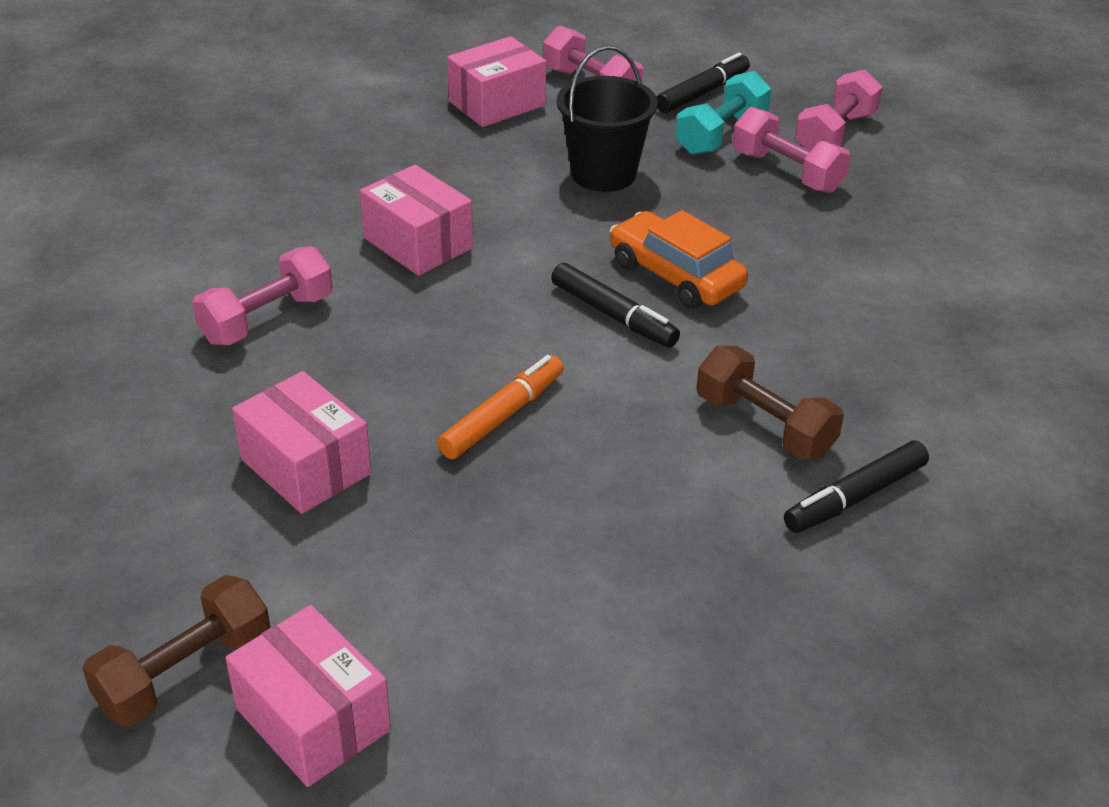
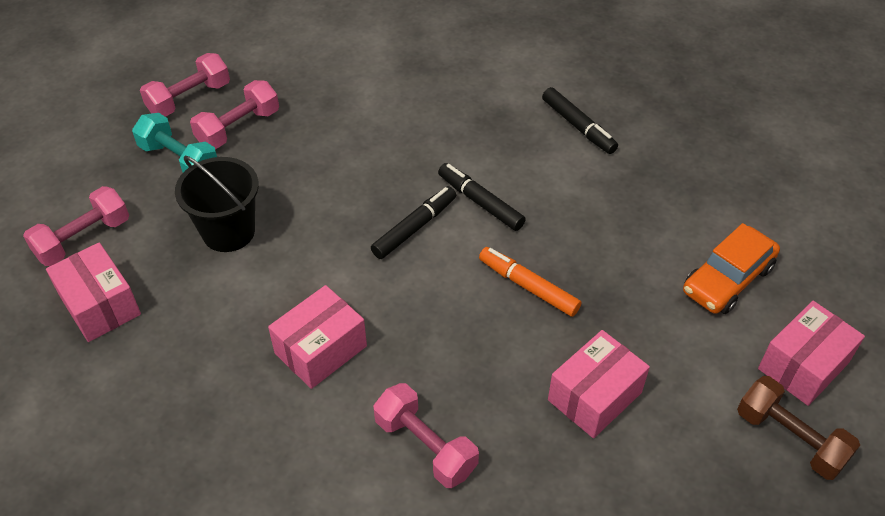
camera: 90 degrees left, 10 degrees up
orange car [610,210,748,309] -> orange car moved to [683,223,780,314]
black marker [657,53,750,113] -> black marker moved to [438,163,526,231]
brown dumbbell [696,346,844,460] -> none
pink dumbbell [795,69,883,151] -> pink dumbbell turned 75 degrees counterclockwise [140,53,230,117]

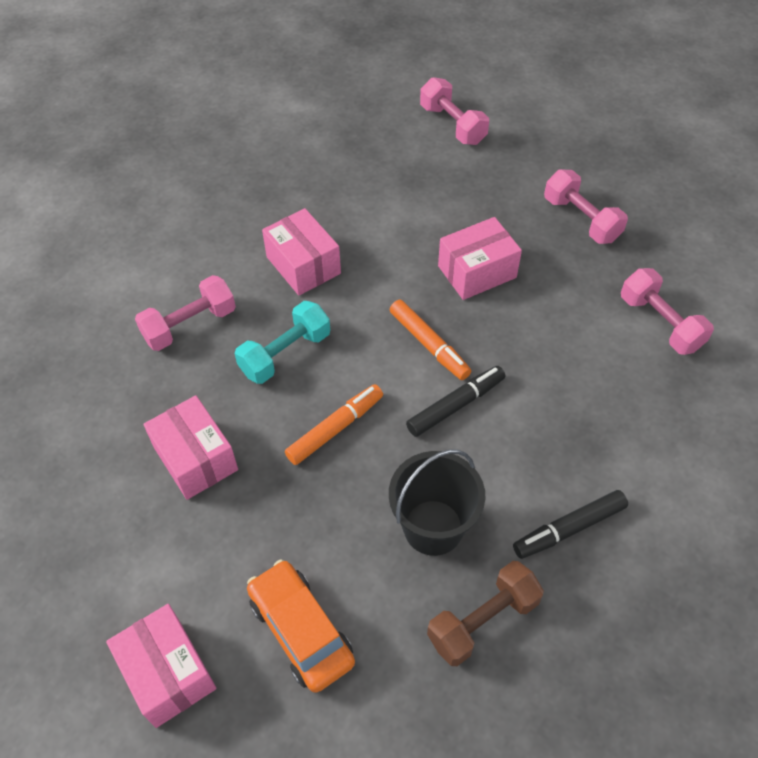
camera: 100 degrees right, 5 degrees up
pink box [46,242,141,342] -> pink box moved to [438,217,522,300]
turquoise dumbbell [132,113,217,172] -> turquoise dumbbell moved to [234,301,330,384]
pink dumbbell [140,53,230,117] -> pink dumbbell moved to [621,268,714,355]
black bucket [175,156,259,252] -> black bucket moved to [389,450,485,556]
black marker [371,186,456,259] -> orange marker [390,300,471,380]
brown dumbbell [737,376,860,480] -> brown dumbbell moved to [427,561,544,666]

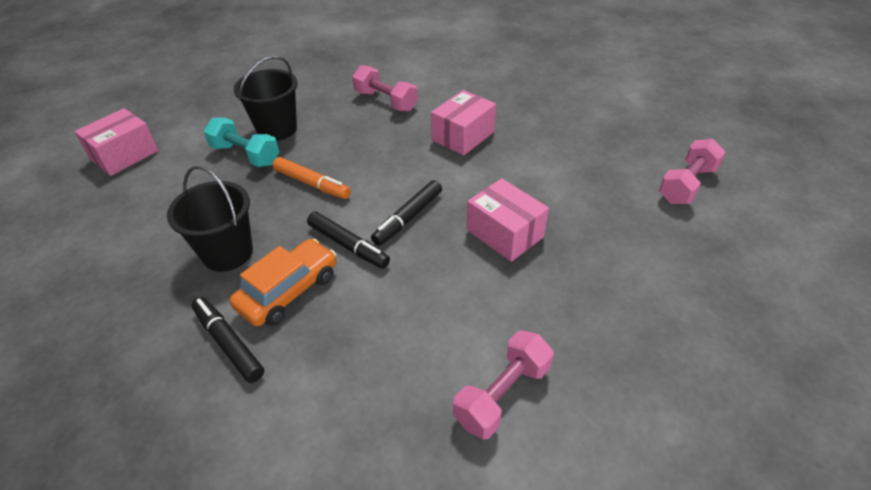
camera: 75 degrees right, 10 degrees down
pink box [143,395,238,500] -> black bucket [234,56,297,141]
turquoise dumbbell [234,301,330,384] -> turquoise dumbbell moved to [204,118,279,167]
orange car [247,560,355,693] -> orange car moved to [230,239,336,326]
orange marker [390,300,471,380] -> black marker [371,180,442,246]
brown dumbbell [427,561,544,666] -> none
pink dumbbell [544,170,628,244] -> none

